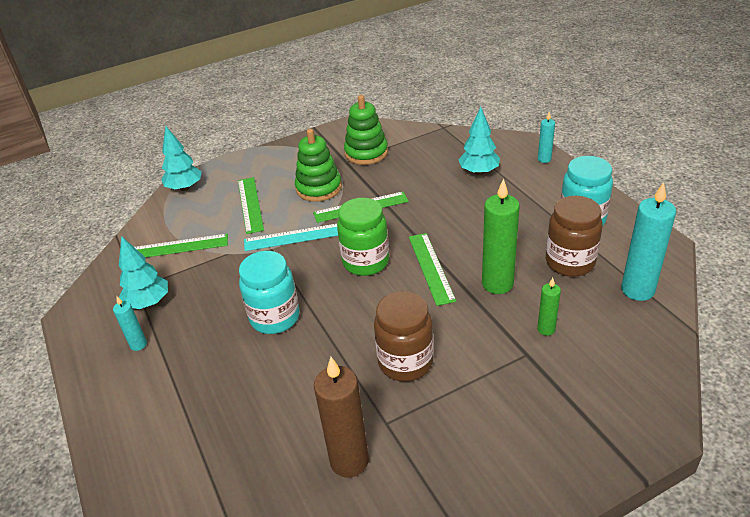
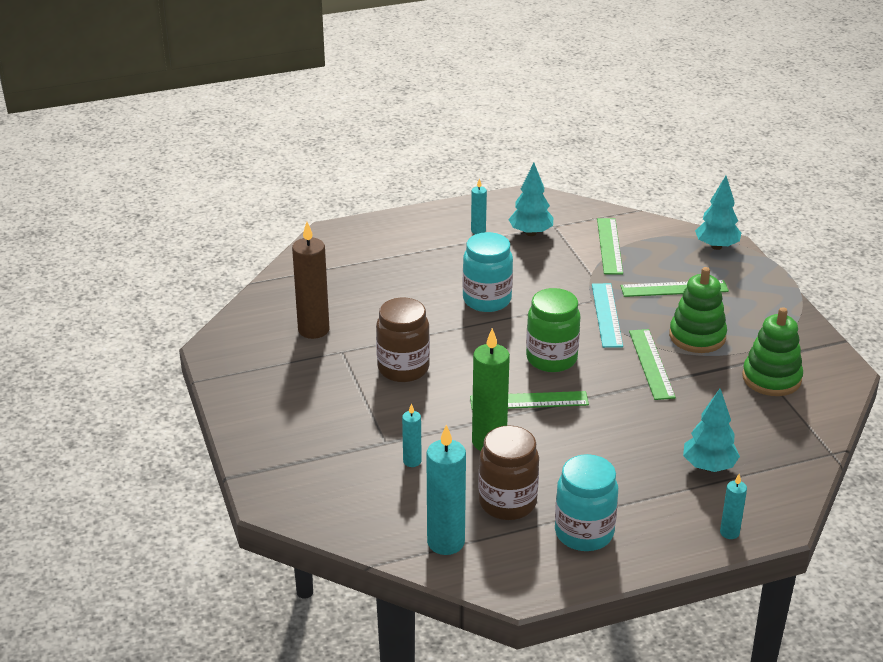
camera: 95 degrees right, 5 degrees down
green candle [537,278,561,336] -> turquoise candle [402,403,422,467]

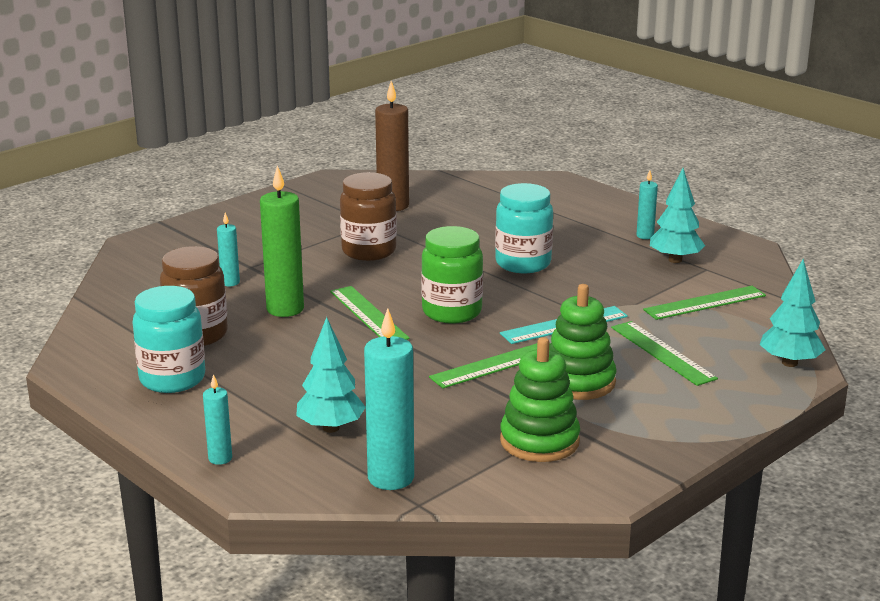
camera: 65 degrees right, 10 degrees down
turquoise candle [426,424,466,555] -> turquoise candle moved to [364,308,414,490]

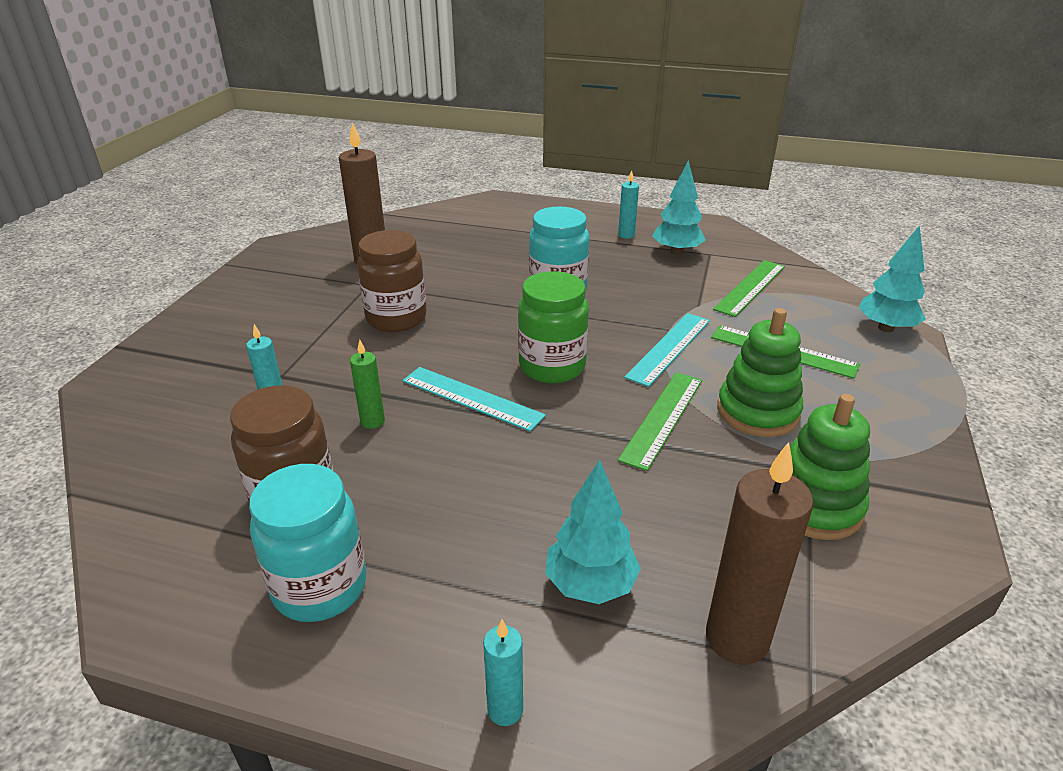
camera: 30 degrees left, 10 degrees up
green candle [260,165,304,317] -> green candle [350,340,385,429], size x0.52
green ruler [330,286,410,340] -> turquoise ruler [402,367,546,432]
turquoise candle [364,308,414,490] -> brown candle [706,442,814,665]

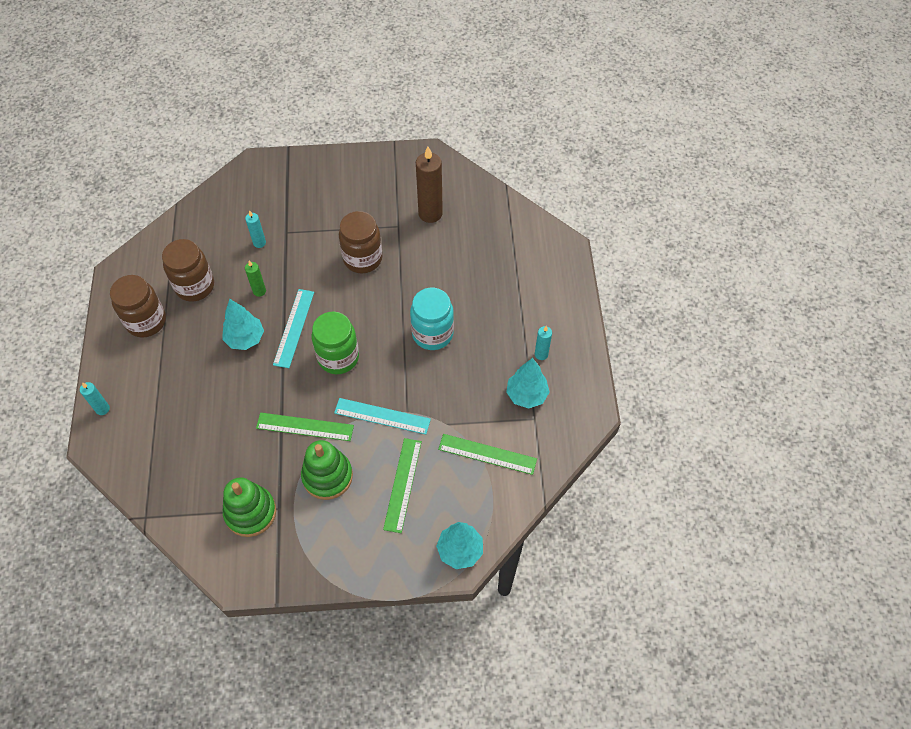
camera: 70 degrees right, 25 degrees up
turquoise jar [249,464,366,622] -> brown jar [110,275,166,338]
turquoise tree [545,460,641,604] -> turquoise tree moved to [222,299,264,350]
brown candle [706,442,814,665] -> none

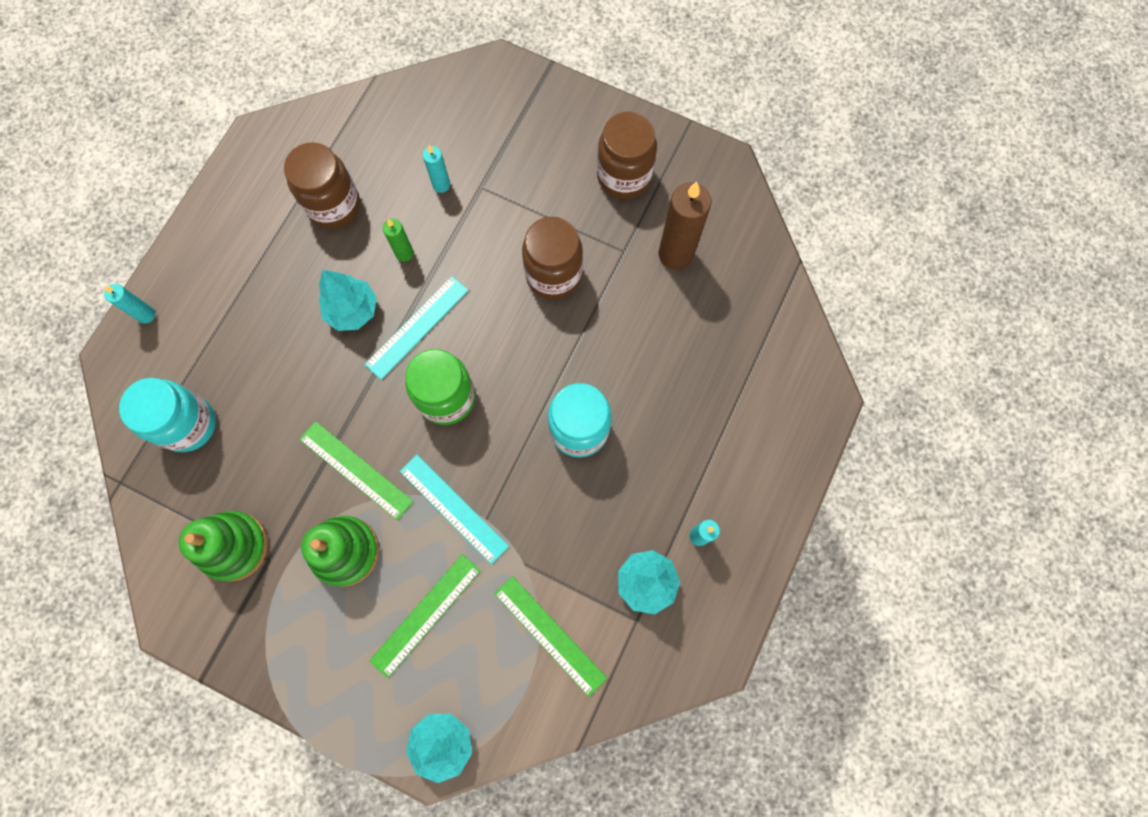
camera: 30 degrees right, 15 degrees up
brown jar [110,275,166,338] -> brown jar moved to [597,112,657,199]
none -> turquoise jar [119,378,216,452]

